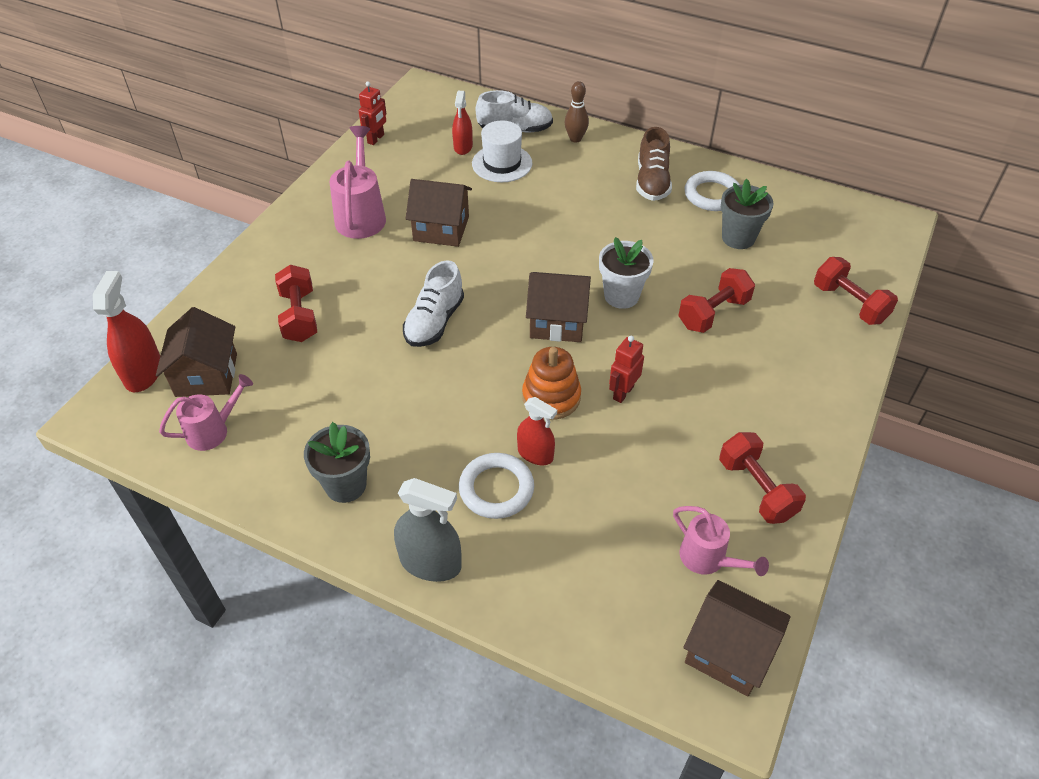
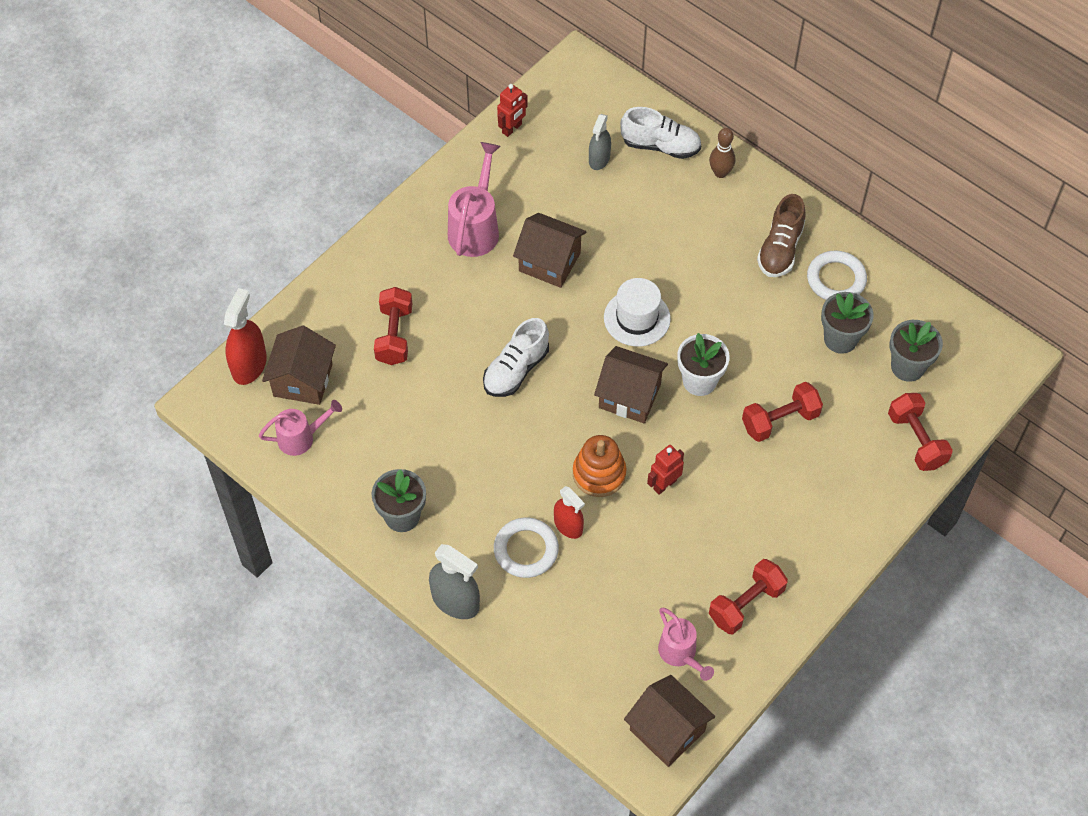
camera: 15 degrees right, 10 degrees up
red spray bottle [452,91,473,155] -> grey spray bottle [589,114,611,170]
white hat [472,121,532,182] -> white hat moved to [604,278,671,347]
red dumbbell [719,432,806,524] -> red dumbbell turned 60 degrees clockwise [709,559,788,634]
none -> grey flower pot [889,320,943,382]

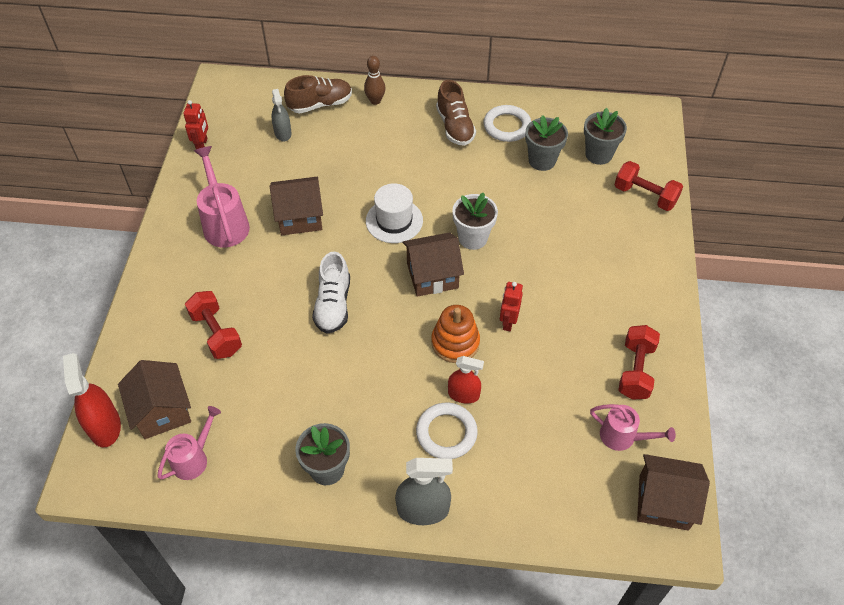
camera: 35 degrees left, 5 degrees down
white shoe [620,107,701,159] -> brown shoe [284,75,352,114]
red dumbbell [742,382,823,442] -> none

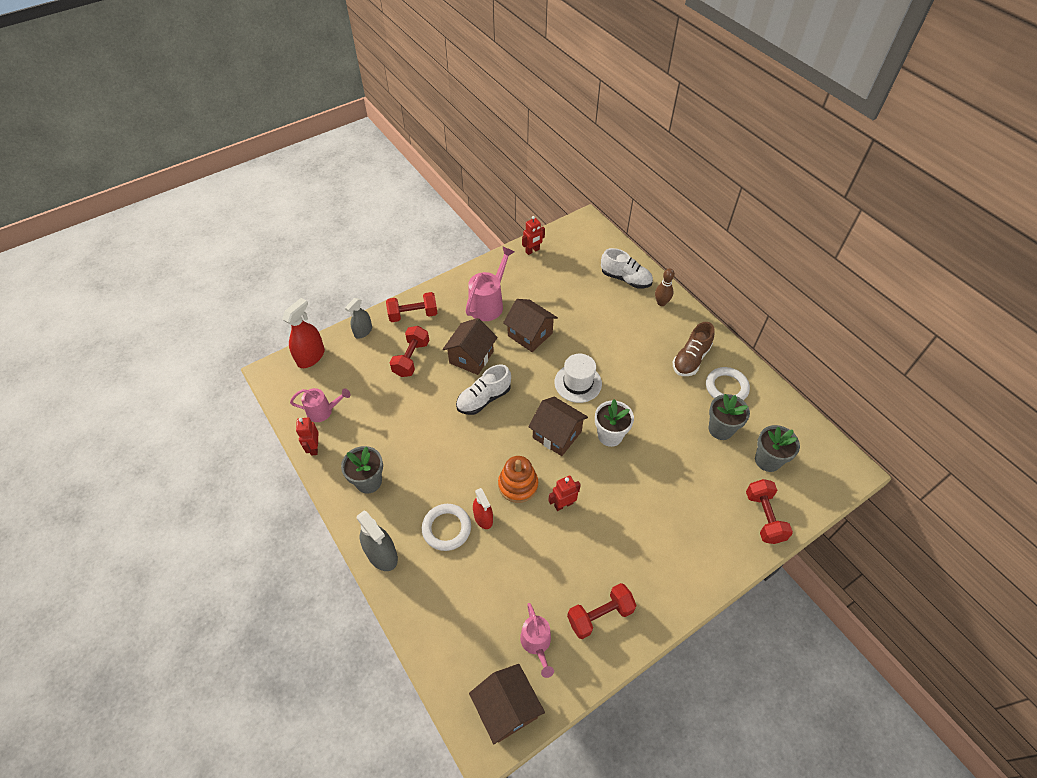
camera: 50 degrees right, 0 degrees up
brown house [118,360,191,439] -> brown house moved to [443,318,498,375]
grey spray bottle [271,89,292,141] -> grey spray bottle moved to [345,298,372,339]
brown shoe [284,75,352,114] -> white shoe [601,248,653,289]
none -> red robot [296,418,319,456]
none -> red dumbbell [386,292,437,322]

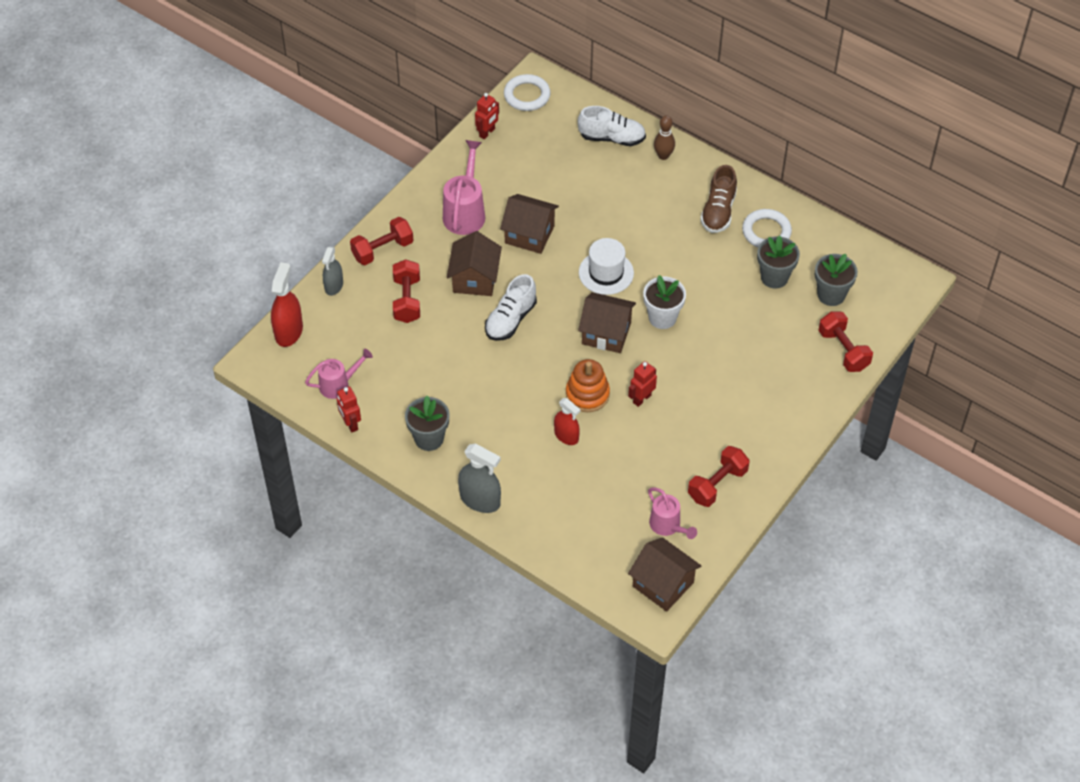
camera: 20 degrees left, 0 degrees up
white ring [422,504,471,551] -> white ring moved to [504,74,551,111]

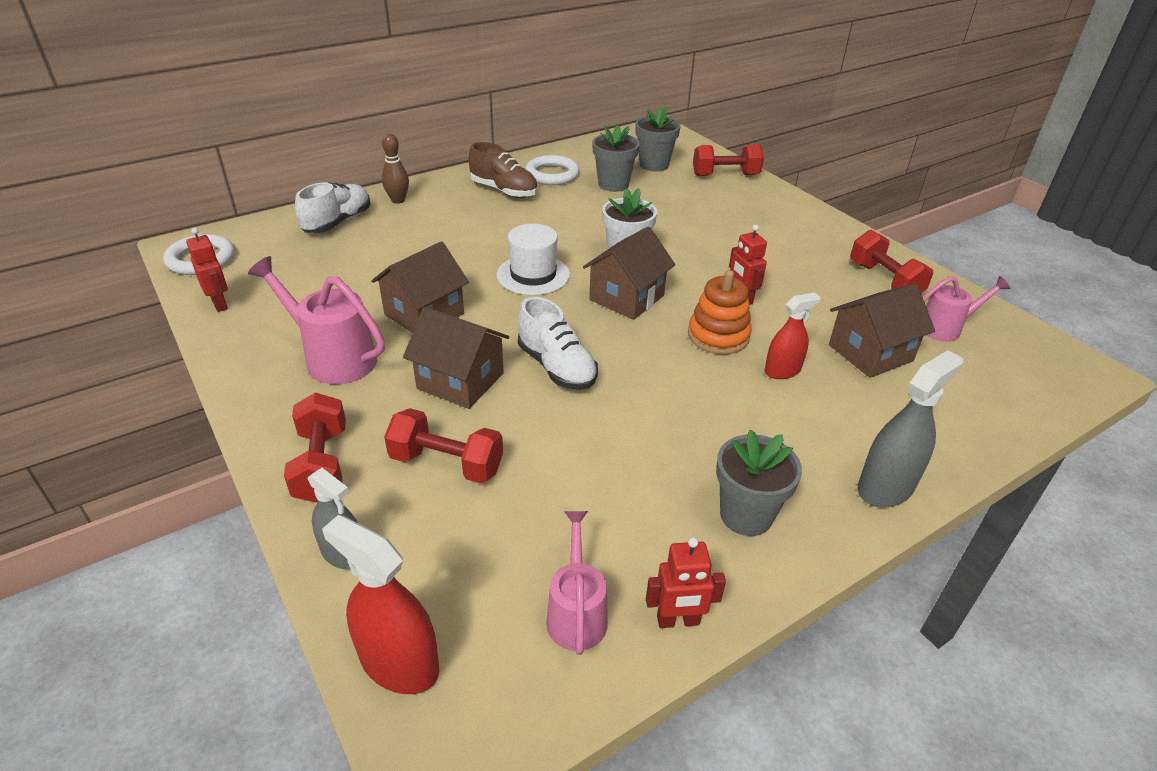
camera: 70 degrees left, 15 degrees down
brown house [628,537,701,612] -> brown house moved to [829,283,935,378]

